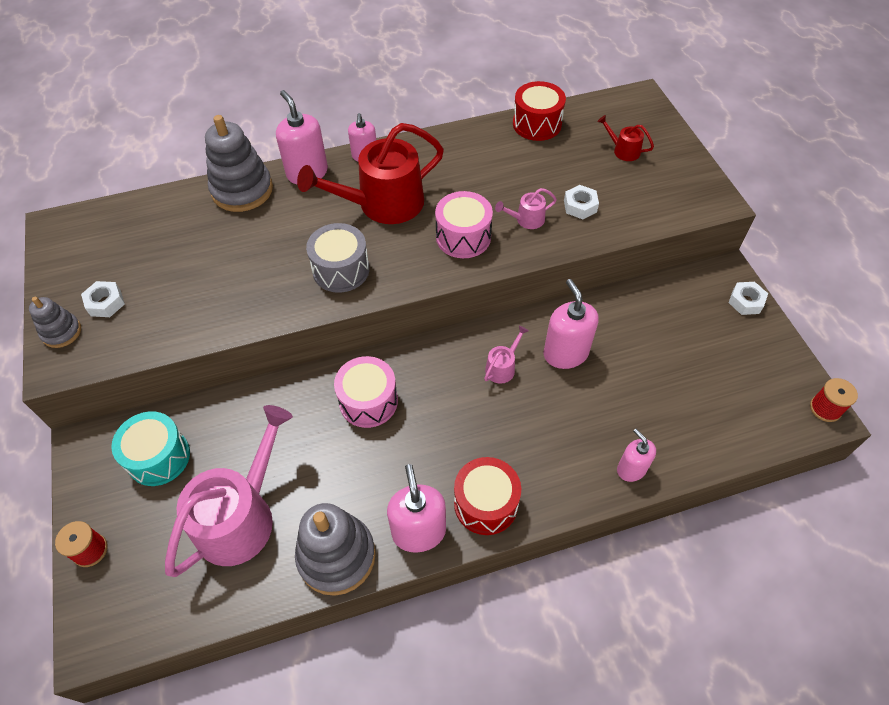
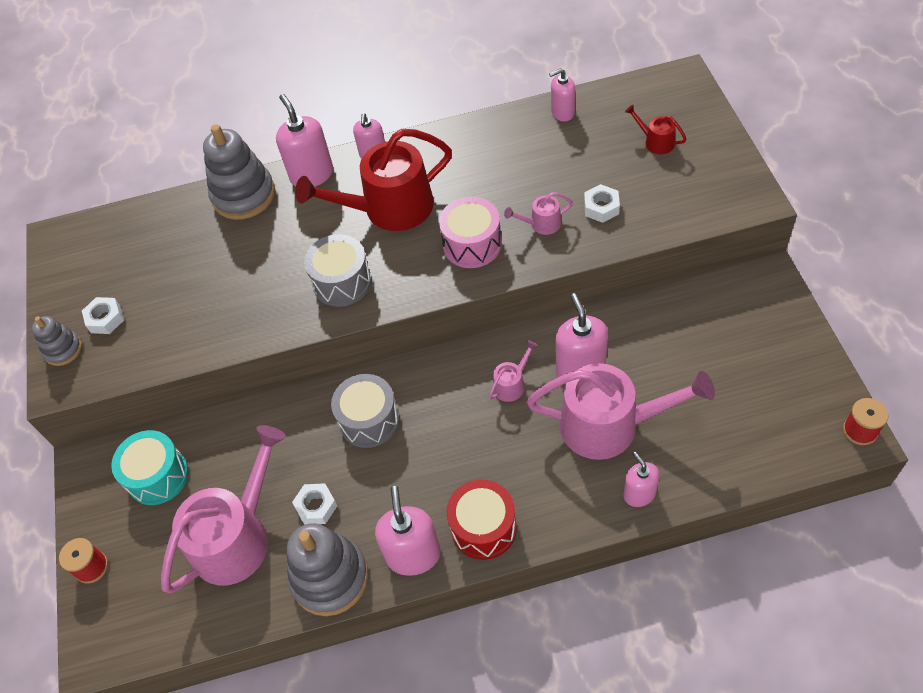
camera: 10 degrees right, 0 degrees up
pink drum [334,356,398,428] -> grey drum [331,374,400,448]
red drum [513,81,566,141] -> pink soap dispenser [549,68,575,122]
white nut [728,282,768,315] -> white nut moved to [292,483,337,525]
none -> pink watering can [527,363,715,460]

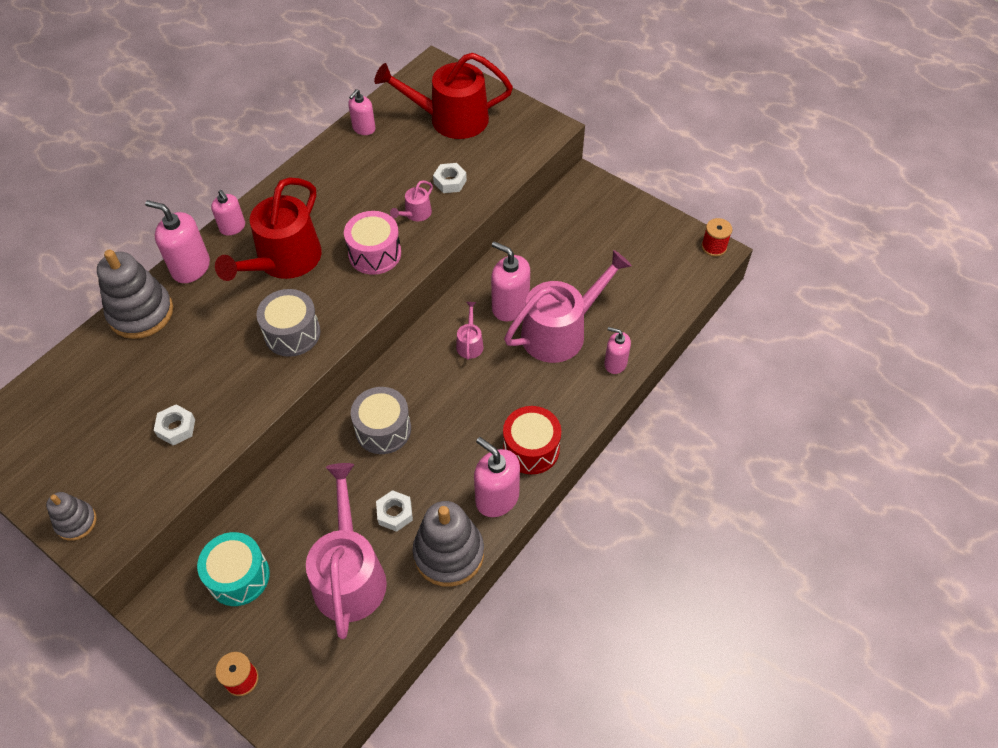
camera: 45 degrees left, 0 degrees up
white nut [82,297,124,334] -> white nut moved to [154,405,195,446]
red watering can [625,105,687,154] -> red watering can [374,53,513,139], size x2.32

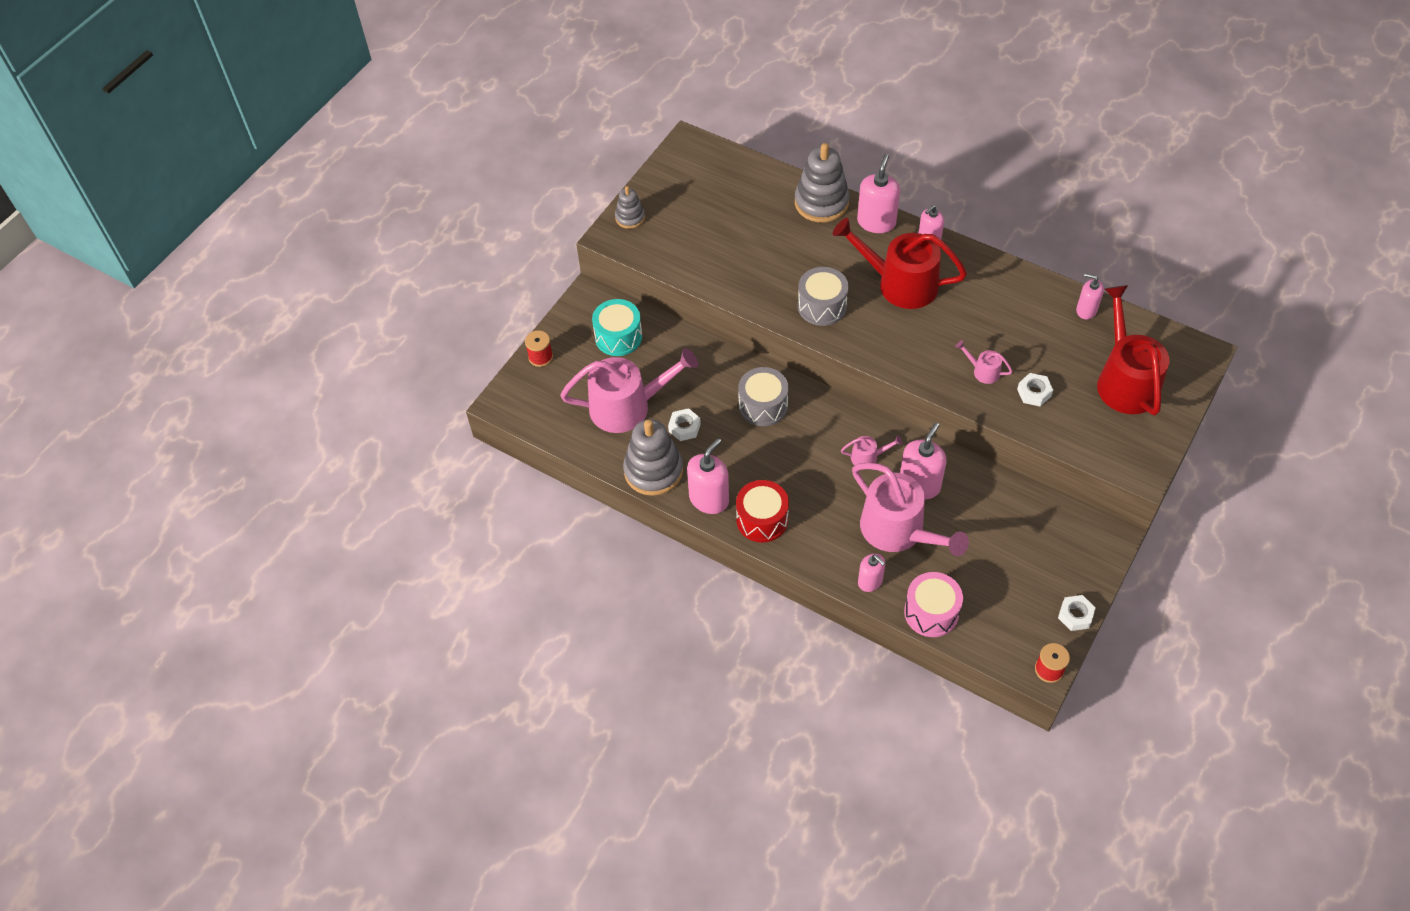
camera: 85 degrees right, 0 degrees up
white nut [154,405,195,446] -> white nut moved to [1058,595,1096,631]
pink drum [344,211,401,275] -> pink drum moved to [904,572,963,637]
pink soap dispenser [604,327,631,374] -> pink soap dispenser turned 120 degrees clockwise [858,553,885,592]

